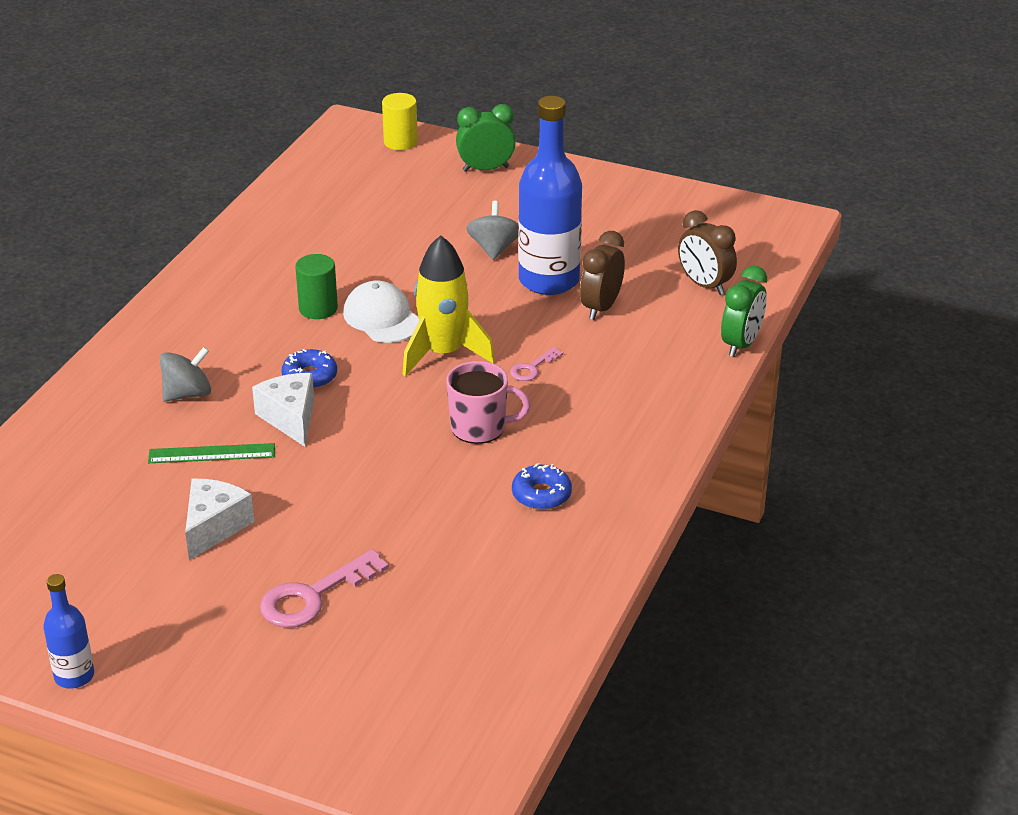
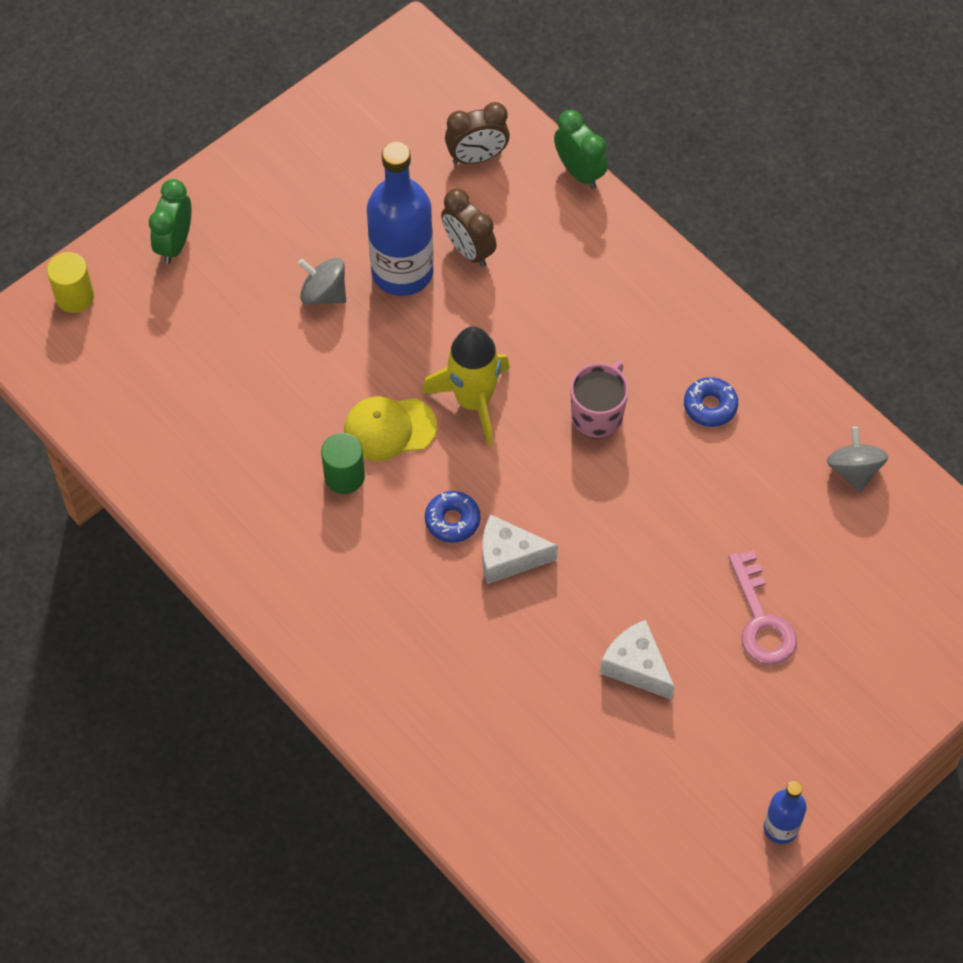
camera: 65 degrees left, 25 degrees up
green ruler [148,443,275,463] -> none
grey spinning top [160,347,211,402] -> grey spinning top moved to [827,427,889,492]
white cap [343,280,419,343] -> yellow cap [344,396,437,461]
pink key [510,347,563,381] -> none

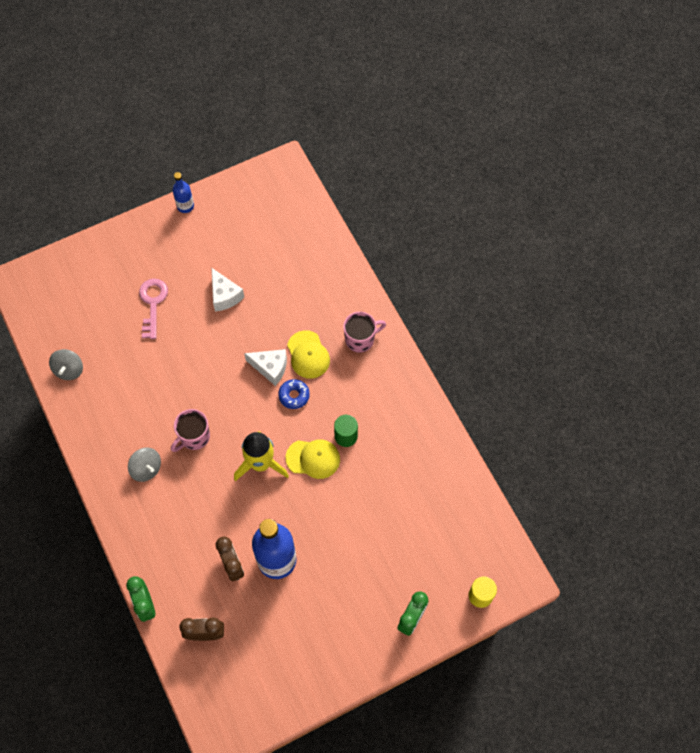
camera: 165 degrees left, 5 degrees up
grey spinning top [298,258,346,305] -> grey spinning top moved to [128,448,161,482]
blue donut [684,377,738,427] -> none
none -> yellow cap [287,330,330,379]
none -> pink mug [343,312,386,353]

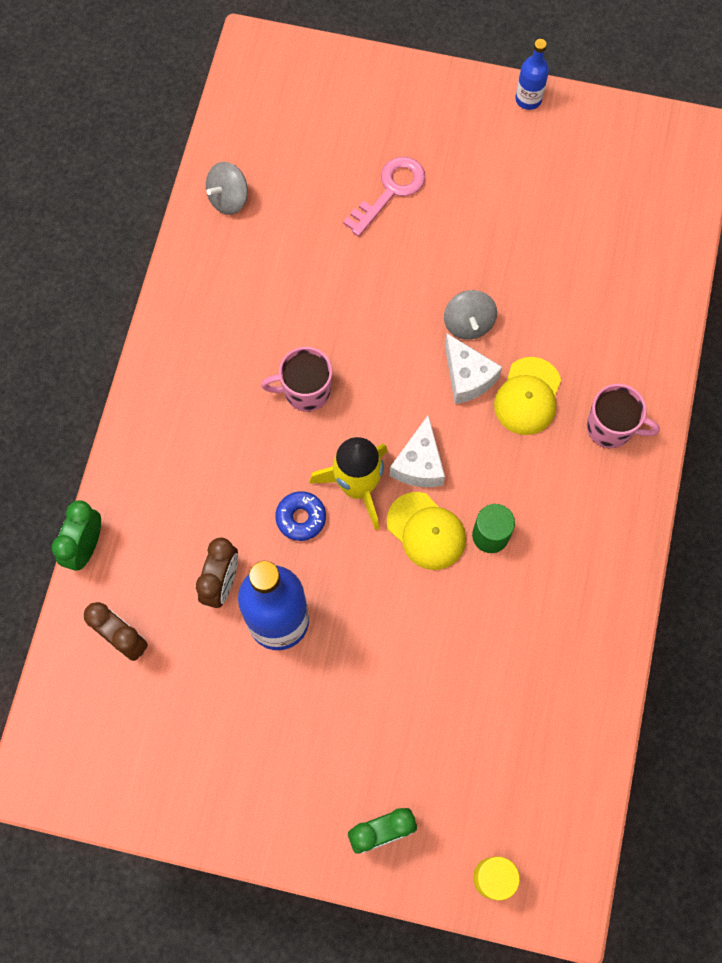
camera: 40 degrees right, 5 degrees up
grey spinning top [128,448,161,482] -> grey spinning top moved to [444,290,497,340]
white cheese [212,268,244,312] -> white cheese moved to [390,415,445,487]
blue donut [278,379,310,409] -> blue donut moved to [275,491,326,541]

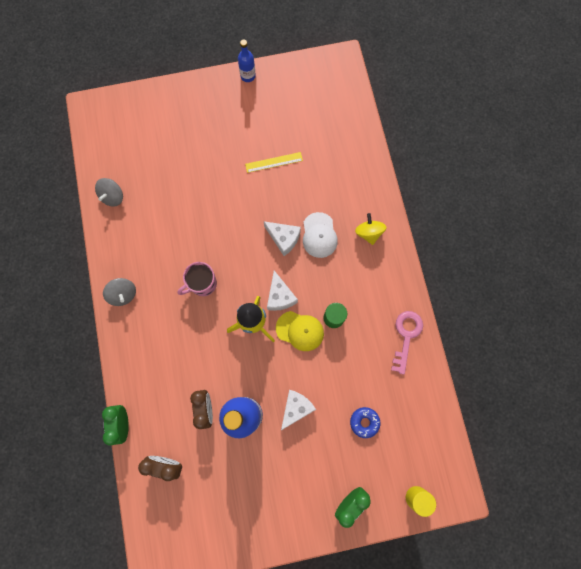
camera: 25 degrees left, 5 degrees up
blue donut [275,491,326,541] -> blue donut moved to [350,407,380,438]
pink key [343,157,425,236] -> pink key moved to [391,311,423,375]
grey spinning top [444,290,497,340] -> grey spinning top moved to [103,278,136,306]
yellow cap [494,357,561,435] -> white cap [303,212,338,258]
pink mug [587,384,660,448] -> yellow spinning top [355,213,386,245]
none -> yellow ruler [245,152,303,173]
none -> white cheese [281,390,316,430]

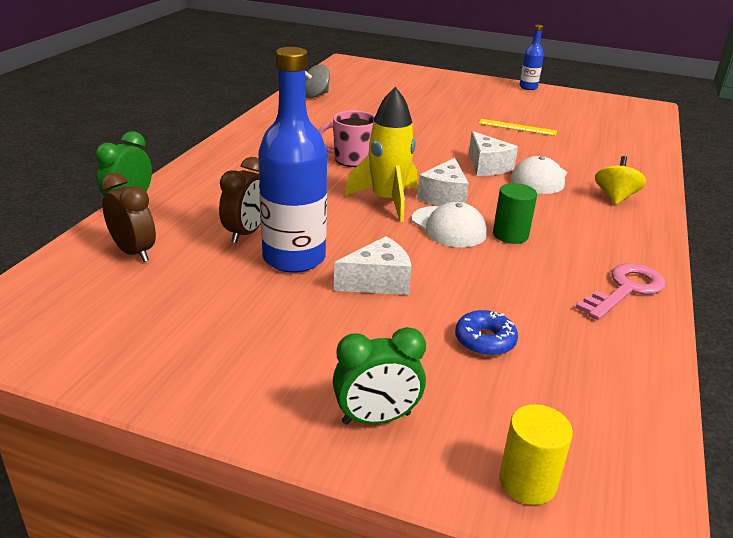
camera: 30 degrees right, 45 degrees down
grey spinning top [103,278,136,306] -> none
yellow cap [276,311,324,351] -> white cap [411,202,487,247]

